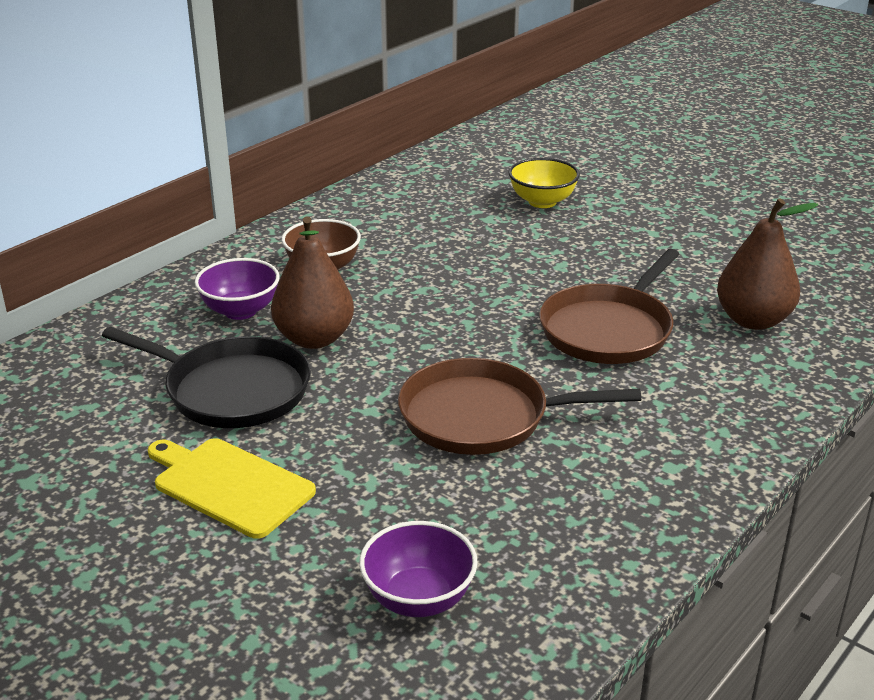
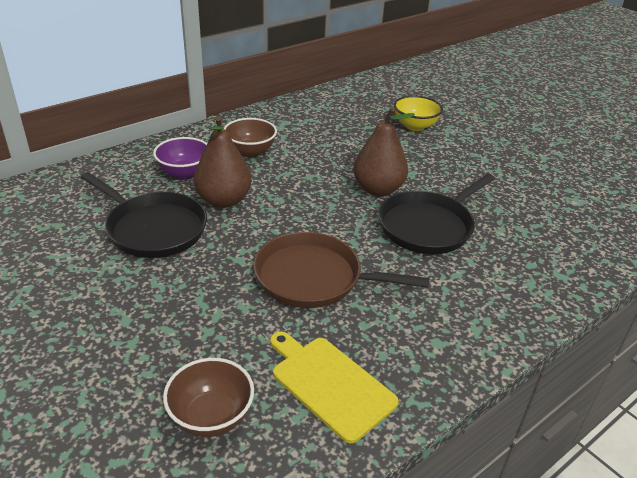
camera: 10 degrees right, 5 degrees up
yellow cutting board [148,438,316,539] -> yellow cutting board moved to [270,332,399,444]
purple bowl [359,521,478,617] -> brown bowl [163,358,254,437]
brown pan [539,249,680,364] -> black pan [379,174,495,254]
brown pear [717,198,818,330] -> brown pear moved to [353,107,415,196]

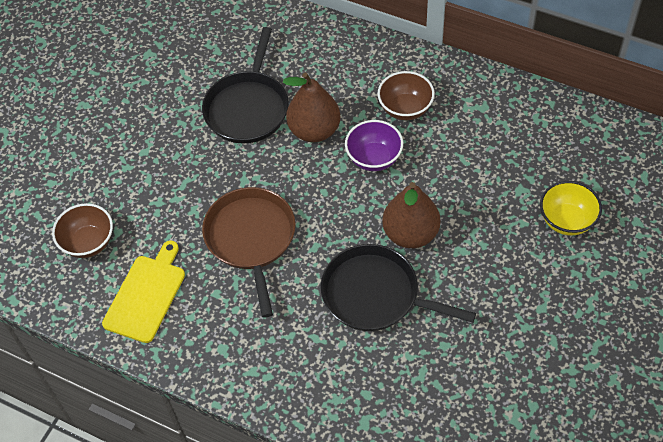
camera: 70 degrees right, 20 degrees up
purple bowl [153,137,207,179] -> purple bowl moved to [345,120,403,171]

